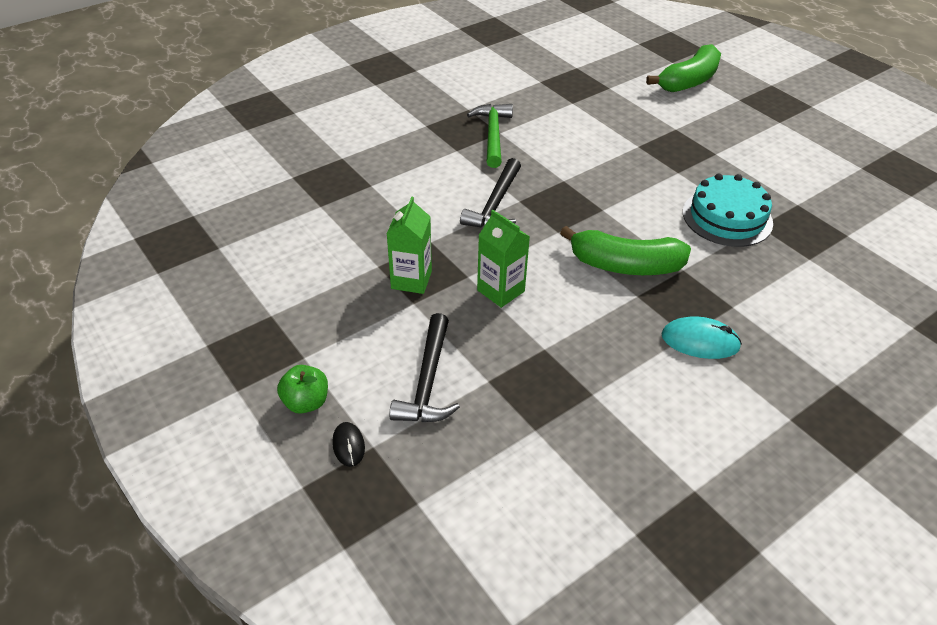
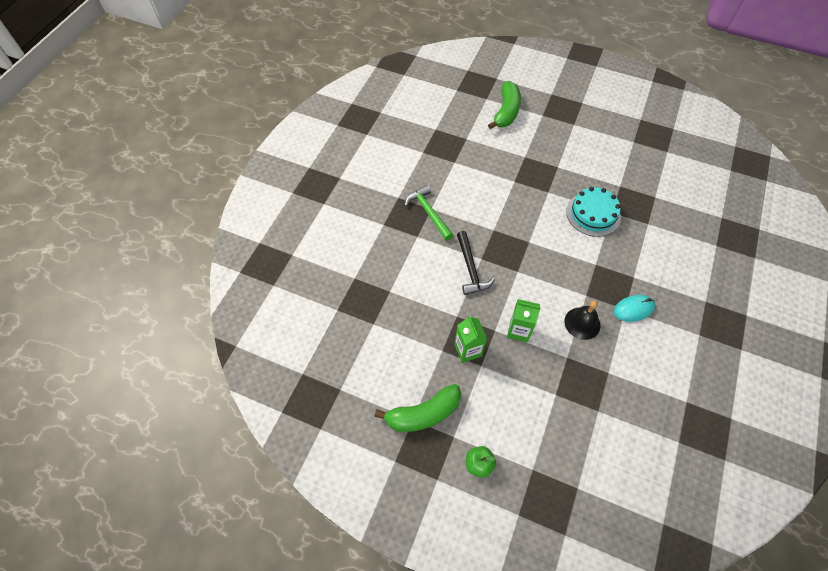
camera: 30 degrees left, 15 degrees up
black mouse [332,422,365,467] -> none
black hammer [389,313,460,422] -> none
green banana [560,226,691,275] -> green banana moved to [374,384,461,432]
none -> black bell [564,301,601,340]

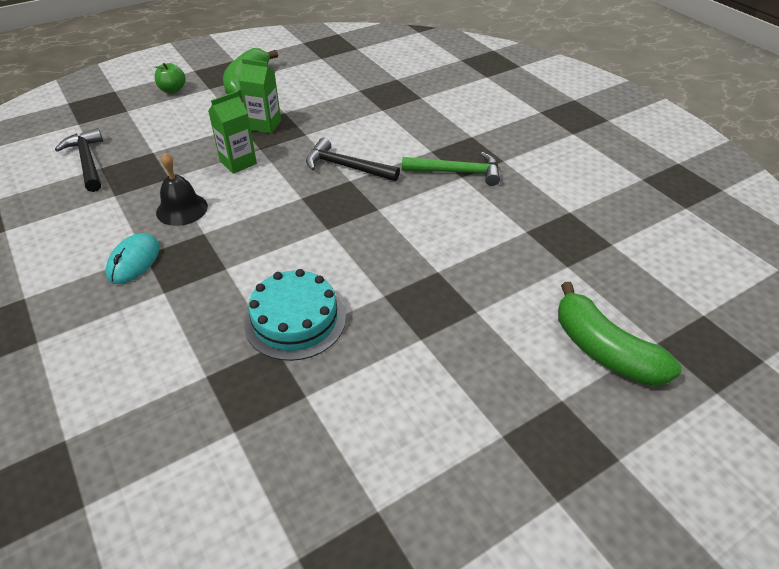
camera: 125 degrees right, 15 degrees down
none -> black hammer [55,128,103,192]

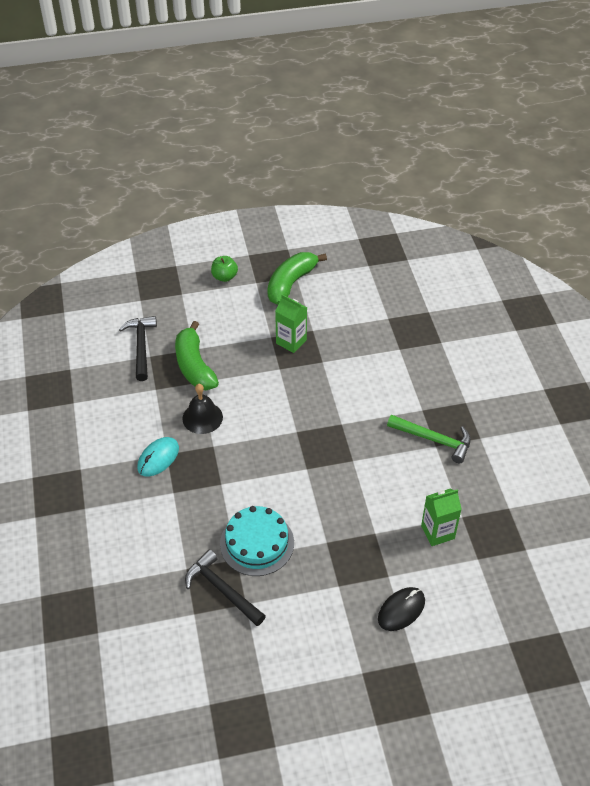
camera: 20 degrees right, 5 degrees up
green carton [208,91,257,174] -> green carton moved to [421,489,462,546]
black hammer [306,138,400,181] -> black hammer moved to [185,549,266,626]
green banana [558,282,682,386] -> green banana moved to [175,321,219,390]
none -> black mouse [378,587,425,631]

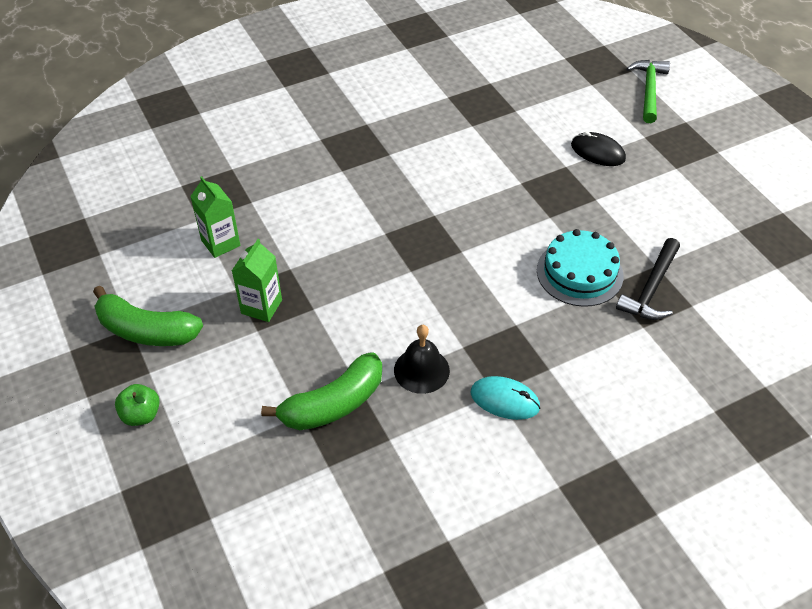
camera: 105 degrees left, 0 degrees up
black hammer [119,316,157,381] -> none
green hammer [387,414,471,463] -> green hammer moved to [626,60,670,123]
green carton [421,489,462,546] -> green carton moved to [190,176,240,258]

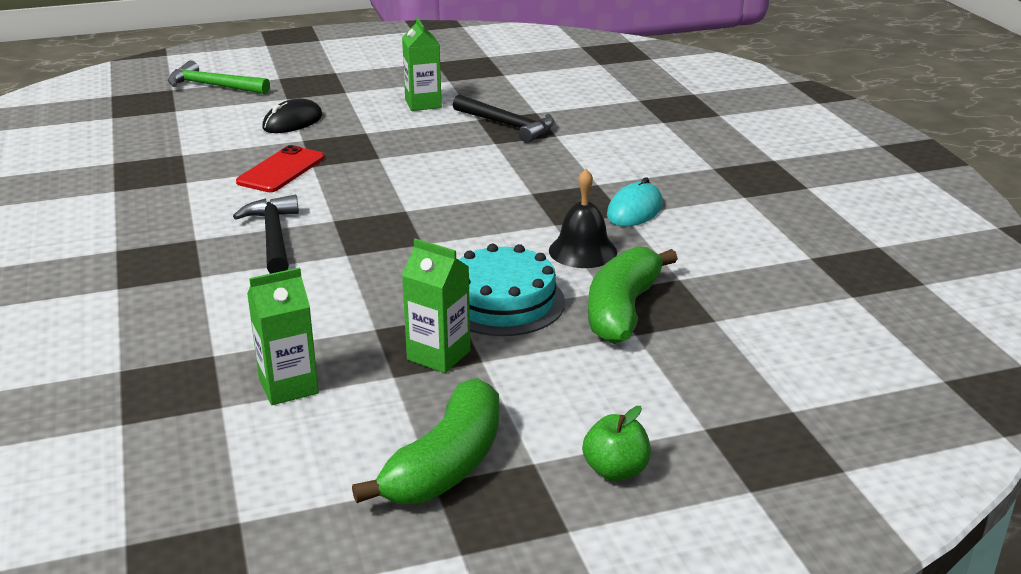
camera: 80 degrees left, 20 degrees down
green banana [261,352,382,430] -> green banana turned 135 degrees counterclockwise [588,246,678,344]
turquoise cake [537,229,623,307] -> turquoise cake moved to [459,244,565,336]
none -> black hammer [233,195,299,274]
none -> red phone [236,145,324,192]
none -> green carton [402,17,442,111]

